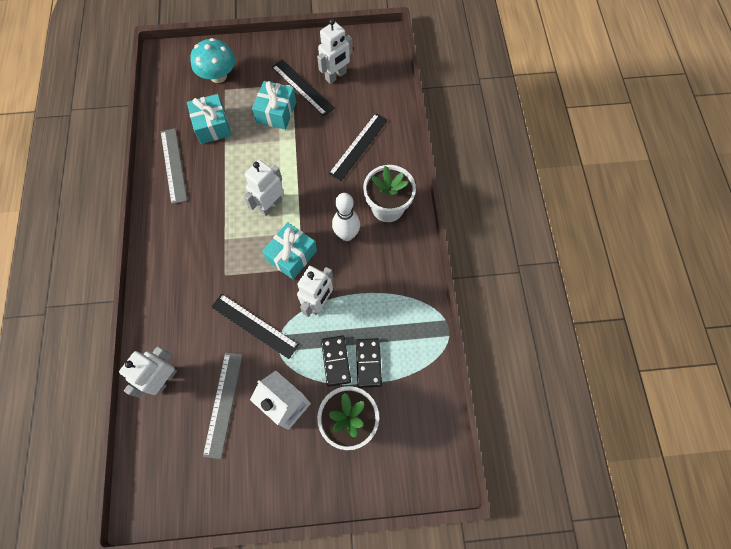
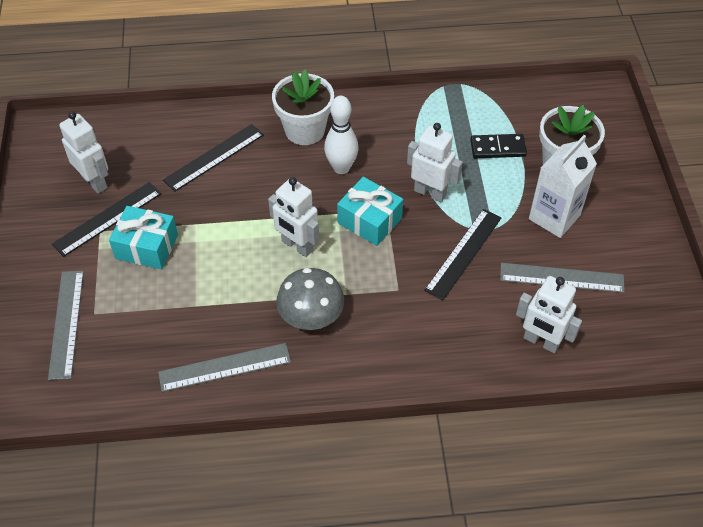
camera: 90 degrees left, 15 degrees down
turquoise gift [187,94,232,144] -> none
turquoise mushroom [191,38,235,83] -> grey ruler [48,271,84,380]
black domino [321,336,351,387] -> none
black ruler [329,113,388,181] -> black ruler turned 75 degrees counterclockwise [163,124,264,192]
none -> grey mushroom [276,268,344,330]

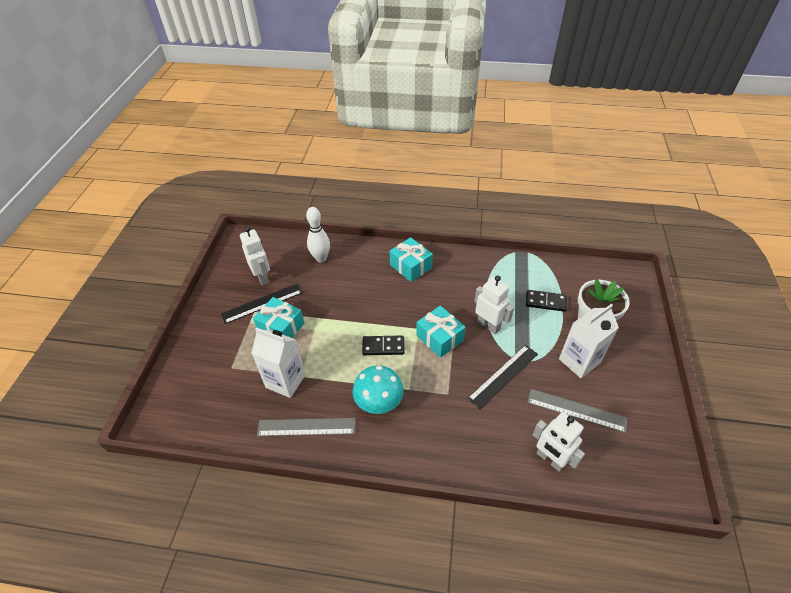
camera: 15 degrees right, 5 degrees down
grey ruler [48,271,84,380] -> none
black ruler [163,124,264,192] -> none
white robot [268,177,319,257] -> black domino [362,335,405,355]
white flower pot [272,70,334,145] -> turquoise gift [389,237,433,282]
grey mushroom [276,268,344,330] -> turquoise mushroom [352,366,404,414]
white bowling pin [324,96,358,174] -> white bowling pin moved to [306,207,330,263]
none -> white carton [251,327,306,398]

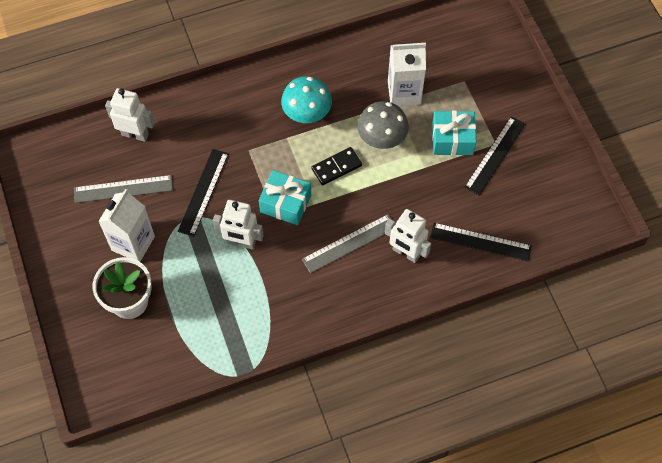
camera: 150 degrees right, 15 degrees up
white robot [240,227,270,285] -> white robot moved to [385,209,431,263]
grey ruler [257,418,355,436] -> grey ruler moved to [302,214,391,273]
white bowling pin [306,207,330,263] -> black ruler [430,223,532,262]
turquoise gift [389,237,433,282] -> none
black domino [526,290,567,312] -> none
none -> grey mushroom [357,101,409,149]

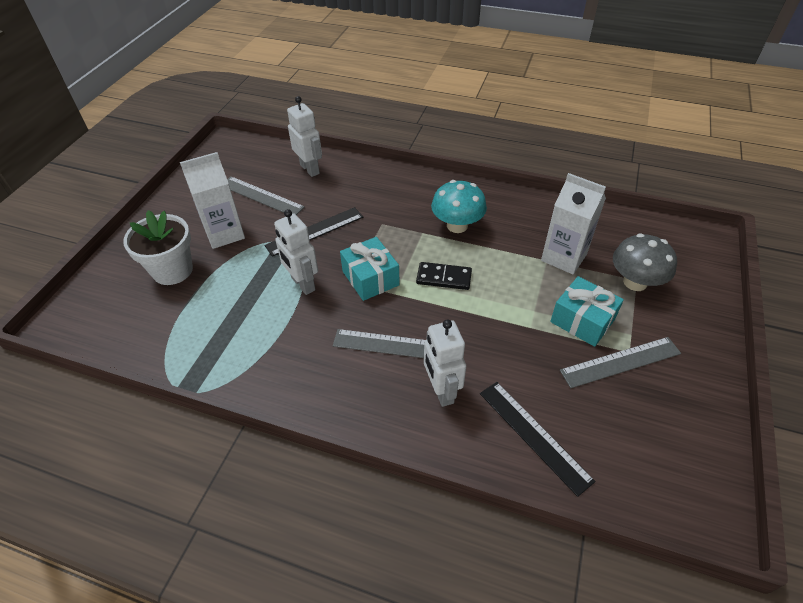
camera: 40 degrees right, 15 degrees down
grey mushroom [357,101,409,149] -> grey mushroom moved to [613,234,677,291]
black ruler [464,116,526,196] -> grey ruler [560,337,681,388]

